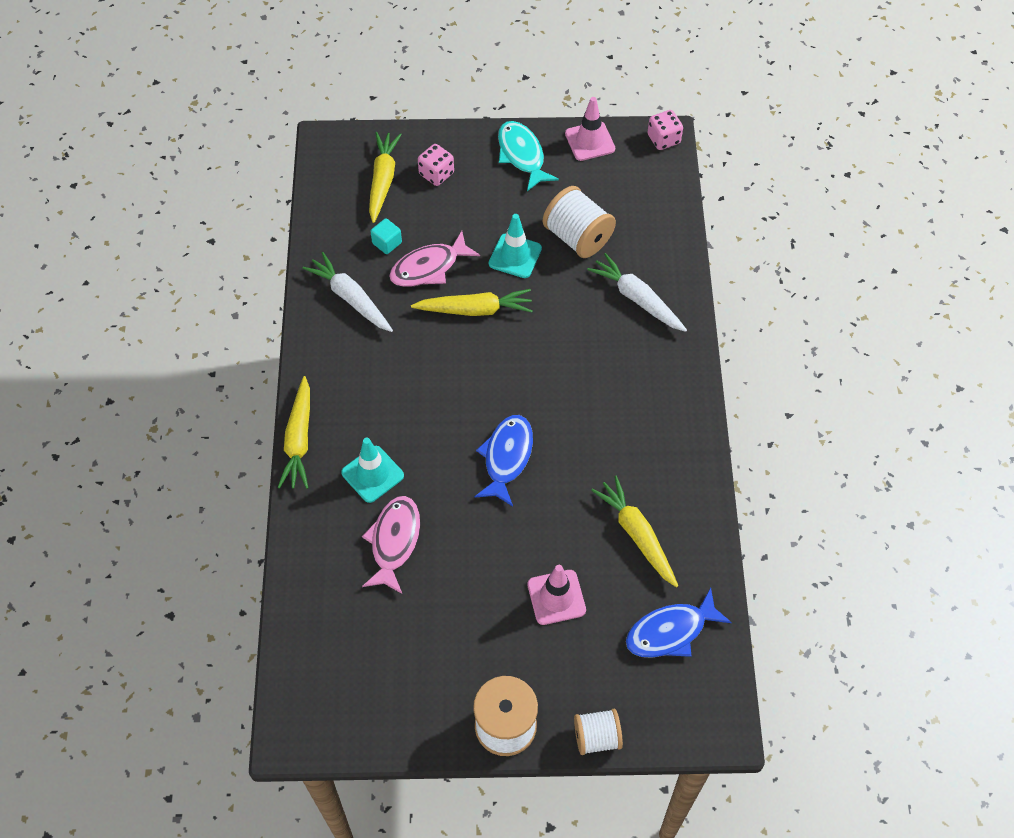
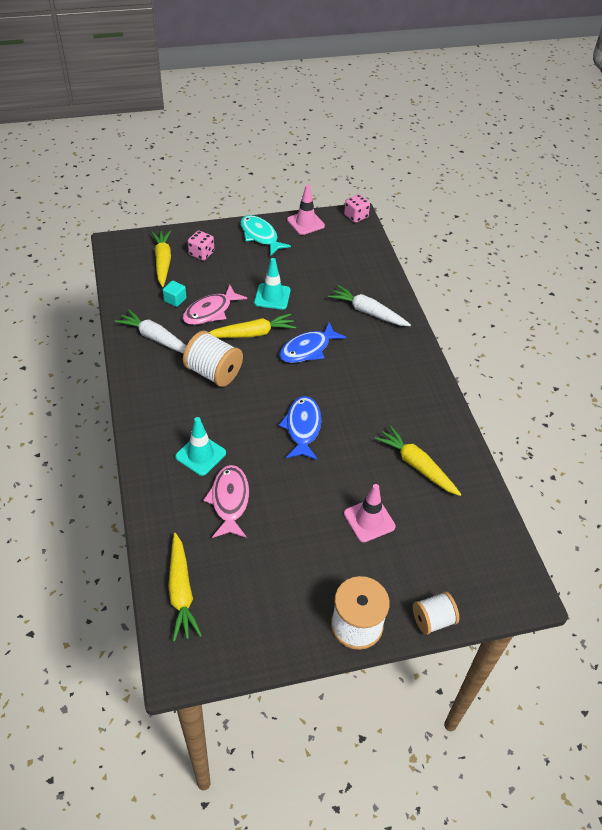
camera: 15 degrees left, 10 degrees down
yellow carrot [278,376,310,489] -> yellow carrot moved to [168,533,202,641]
white spool [543,186,616,258] -> white spool moved to [183,331,243,387]
blue fish [626,588,732,658] -> blue fish moved to [279,322,347,363]

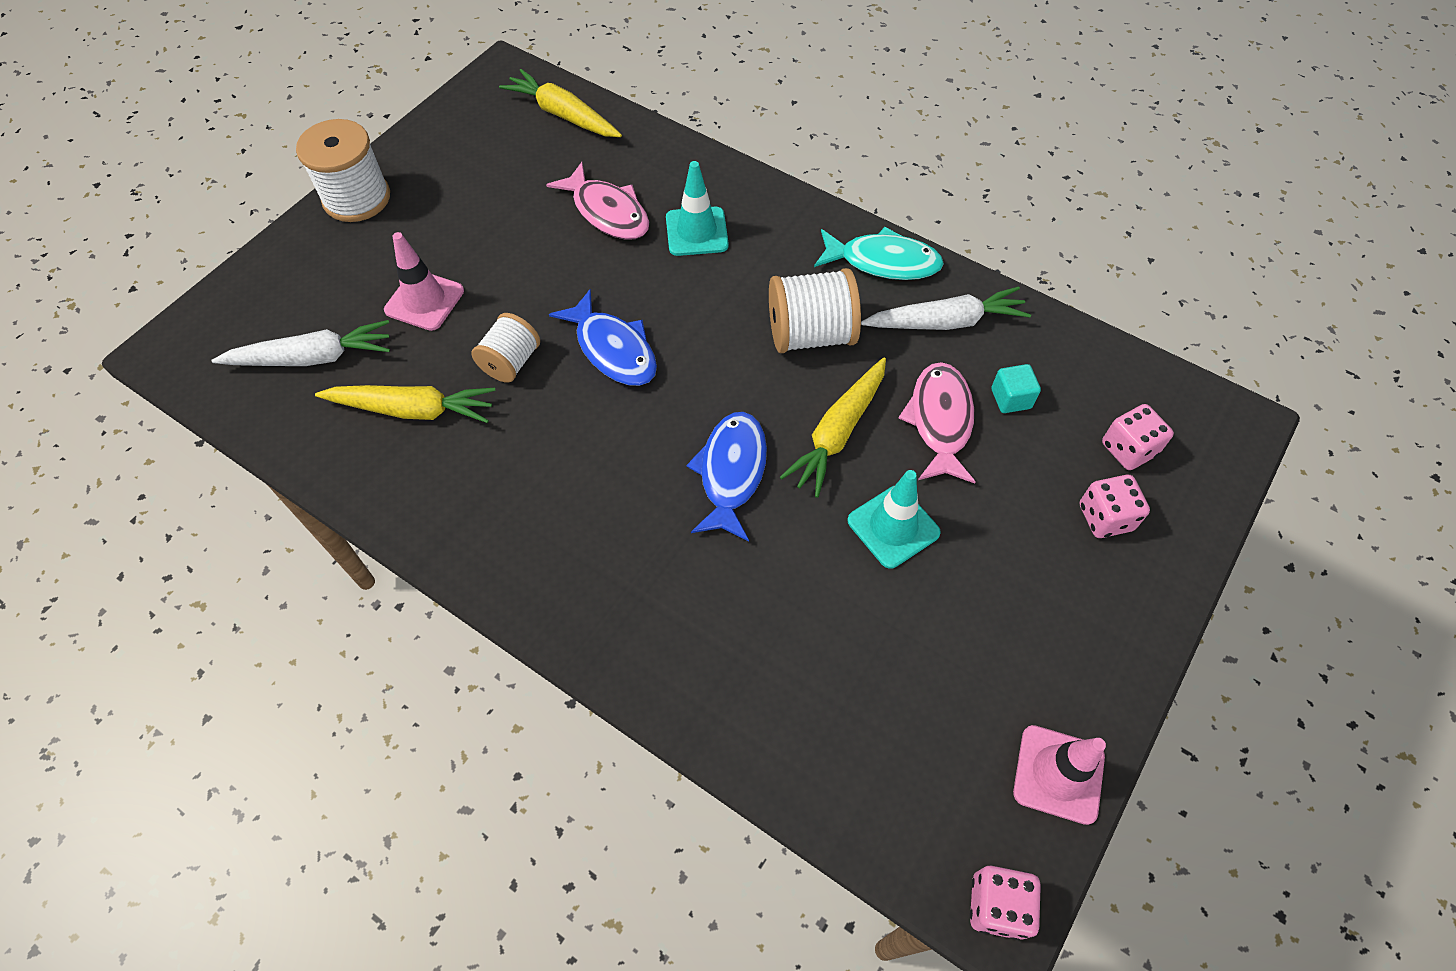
camera: 140 degrees right, 10 degrees up
yellow carrot [151,230,171,287] -> pink dice [1102,404,1174,470]
turquoise fish [240,215,291,256] -> turquoise fish moved to [814,227,944,280]
white carrot [328,285,411,326] -> white carrot moved to [211,320,390,366]
white spool [413,591,459,635] -> white spool moved to [472,313,540,383]

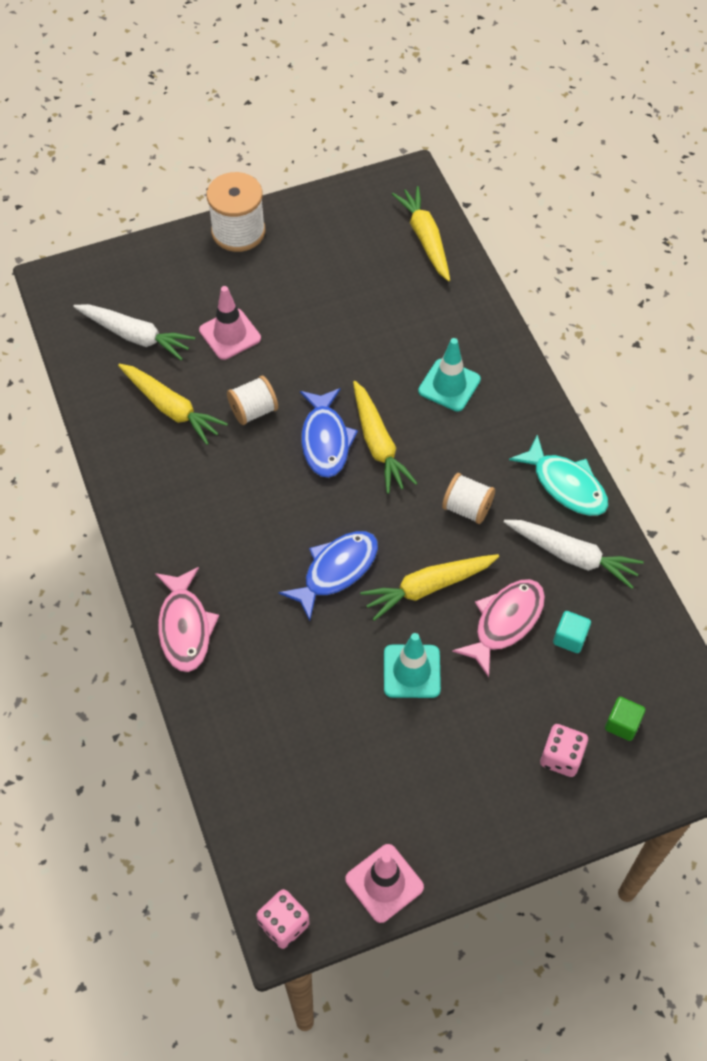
camera: 35 degrees right, 0 degrees up
pink fish [546,162,649,240] -> pink fish moved to [155,567,219,672]
white spool [769,268,861,353] -> white spool [442,473,495,524], size x0.64
pink dice [1102,404,1174,470] -> green cube [605,697,645,741]
none -> yellow carrot [353,381,418,494]

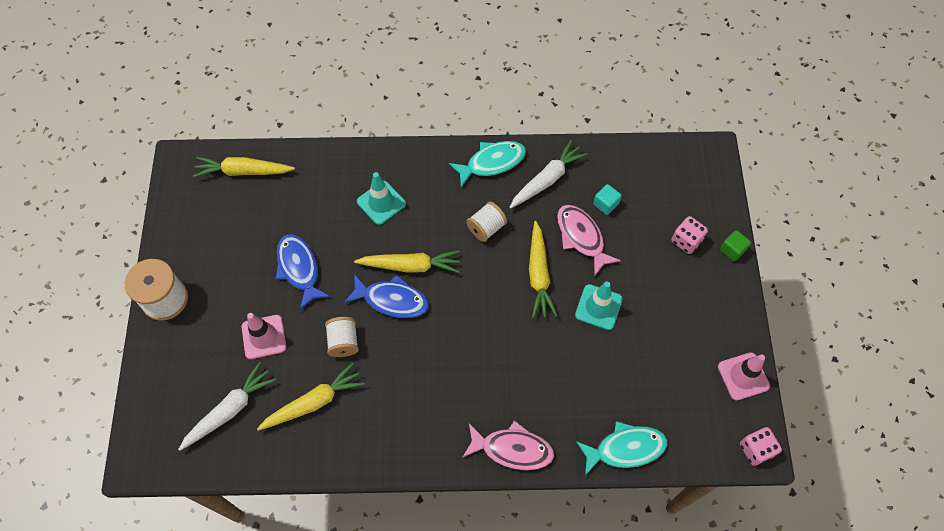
camera: 70 degrees left, 5 degrees up
blue fish [279,531,378,621] -> blue fish moved to [276,234,331,310]
green cube [605,697,645,741] -> green cube moved to [720,230,751,262]
none -> turquoise fish [576,421,668,476]

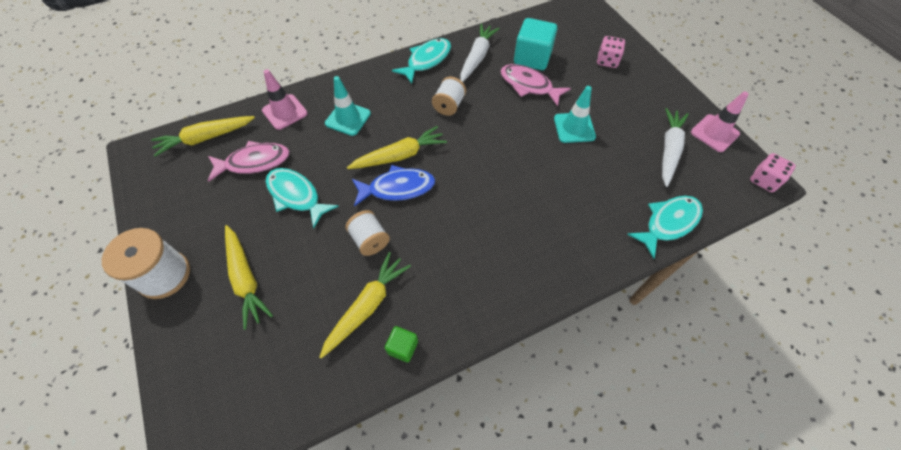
camera: 25 degrees left, 5 degrees down
white carrot [178,362,276,451] -> white carrot moved to [662,108,689,187]
pink traffic cone [242,313,286,359] -> pink traffic cone moved to [262,69,308,130]
blue fish [276,234,331,310] -> turquoise fish [266,168,339,228]
pink fish [462,420,554,470] -> pink fish moved to [208,141,290,182]
yellow carrot [529,221,558,318] -> yellow carrot moved to [225,225,273,330]
turquoise cube [593,184,622,215] -> turquoise cube [514,18,557,70], size x1.95
green cube [720,230,751,262] -> green cube moved to [385,326,418,362]

